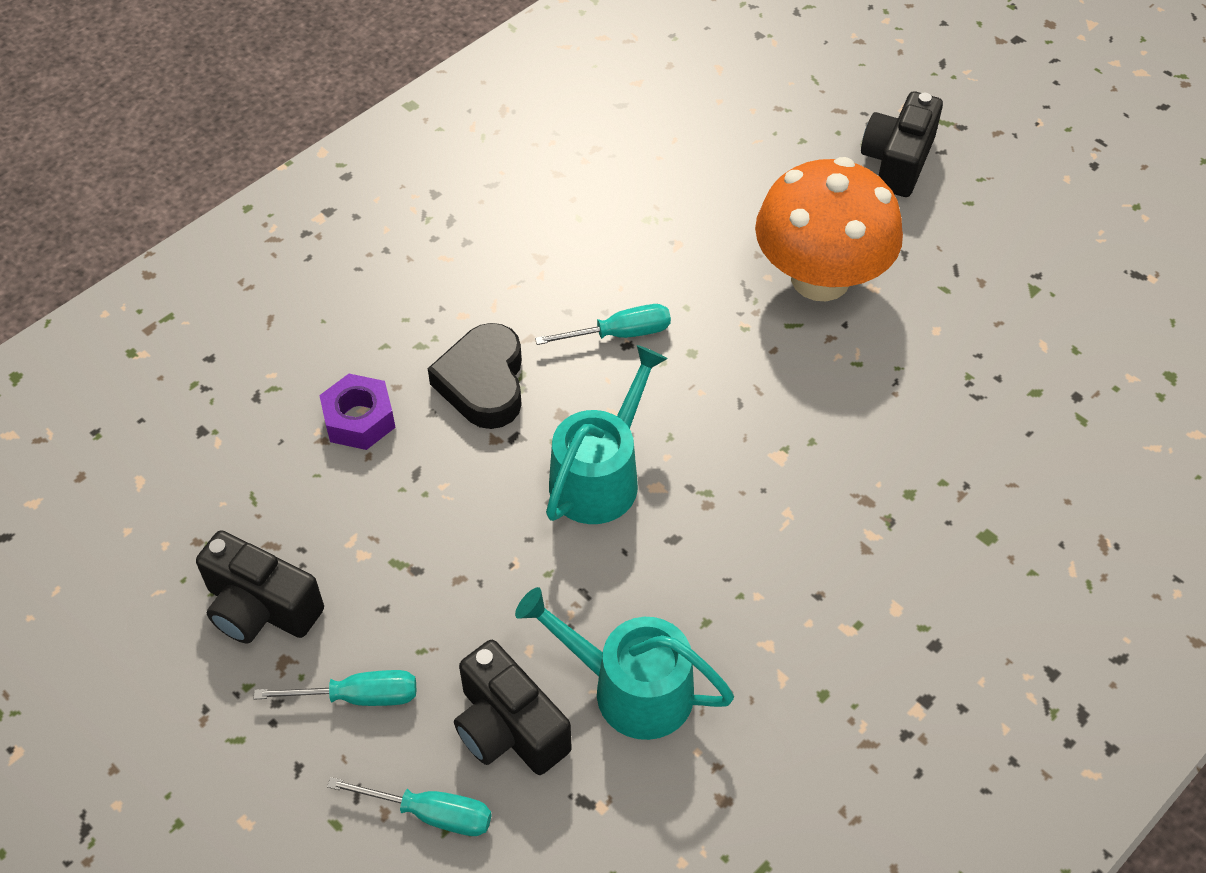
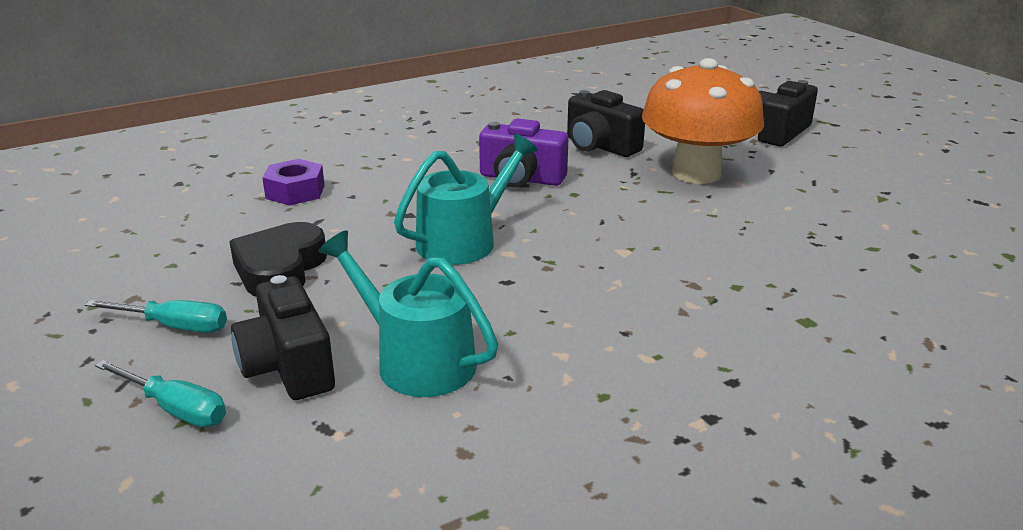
camera: 15 degrees right, 25 degrees down
black camera [196,530,324,644] -> black camera moved to [567,90,645,157]
black heart [428,323,522,429] -> black heart moved to [229,222,327,296]
turquoise screwdriver [535,304,671,345] -> purple camera [479,118,568,188]

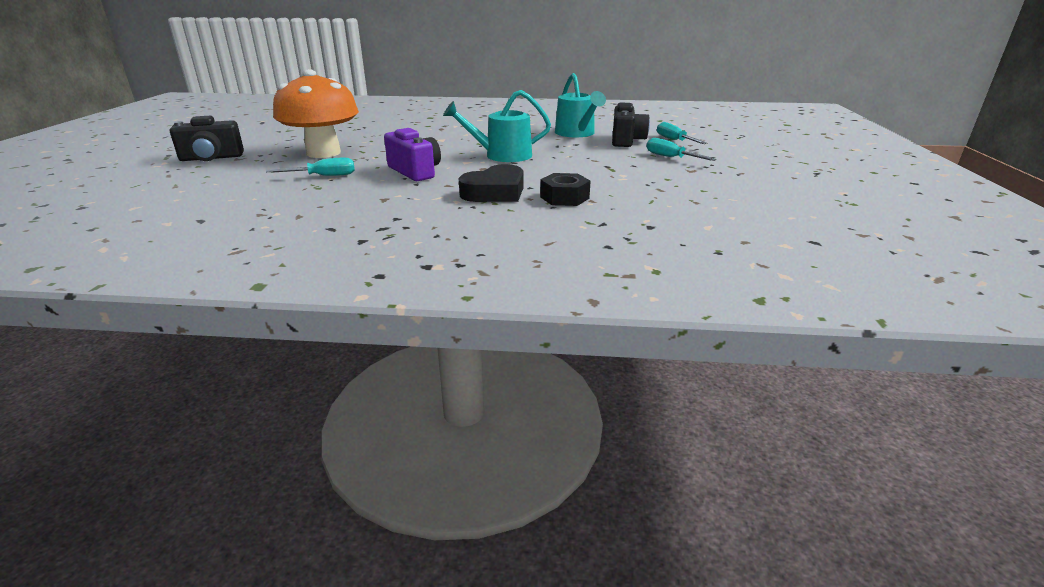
camera: 145 degrees left, 0 degrees up
black heart [229,222,327,296] -> black heart moved to [459,164,524,202]
purple nut [262,159,325,206] -> black nut [540,173,591,206]
black camera [567,90,645,157] -> turquoise screwdriver [266,158,355,176]

